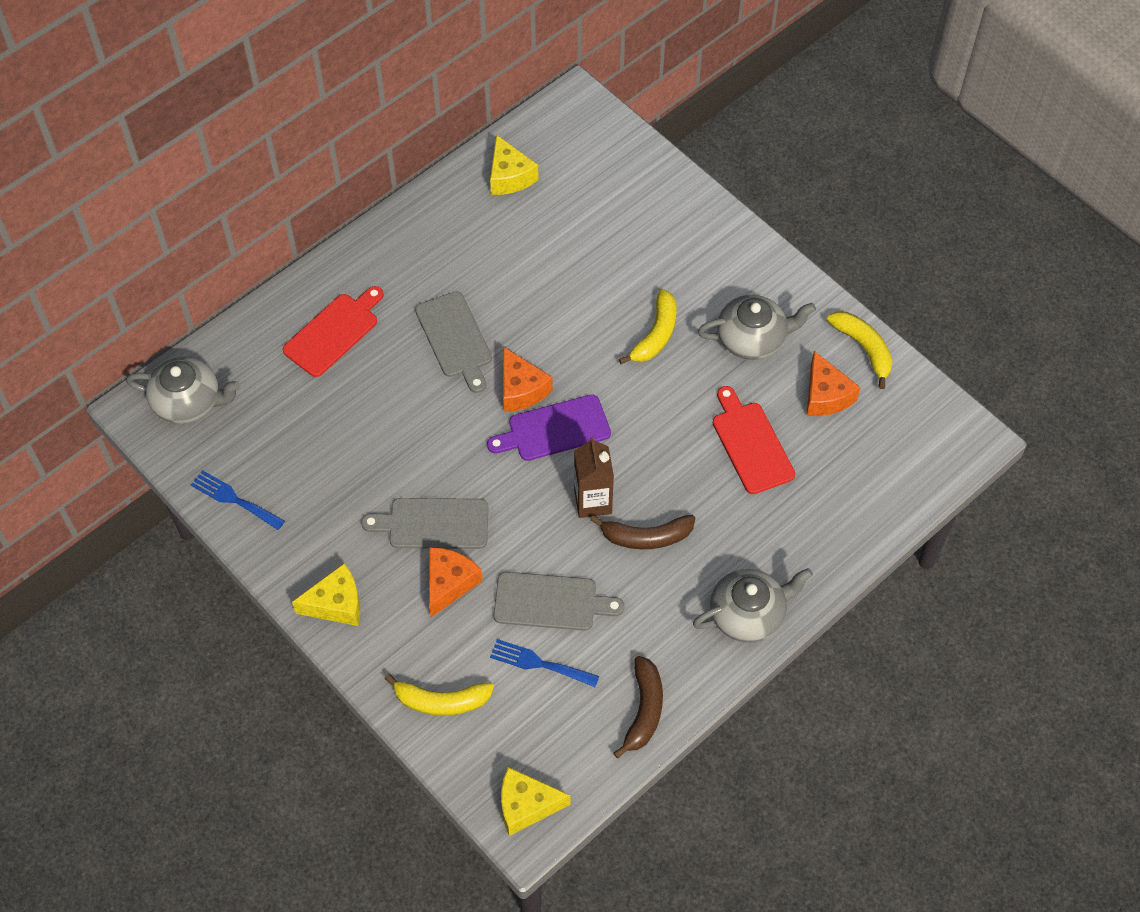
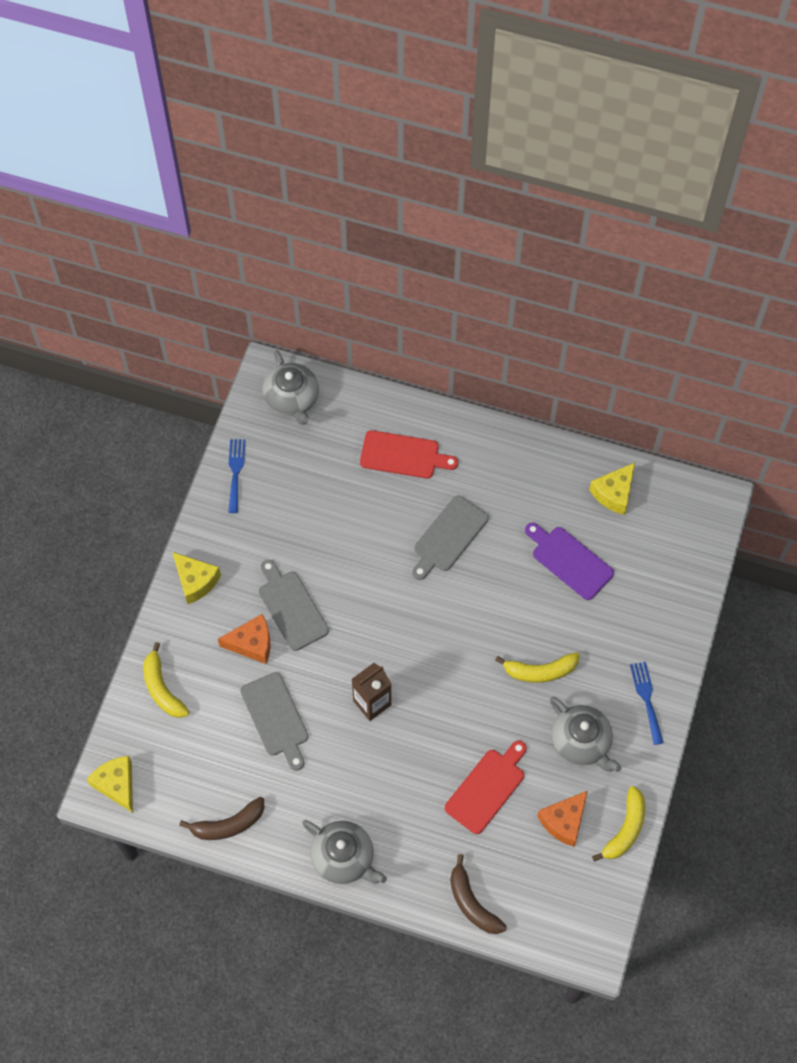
camera: 60 degrees right, 5 degrees up
purple cutting board [487,394,611,461] -> purple cutting board moved to [525,523,614,600]
blue fork [490,639,599,687] -> blue fork moved to [630,662,663,745]
orange cheese [503,347,553,412] -> none
brown banana [590,515,695,549] -> brown banana moved to [450,854,507,934]

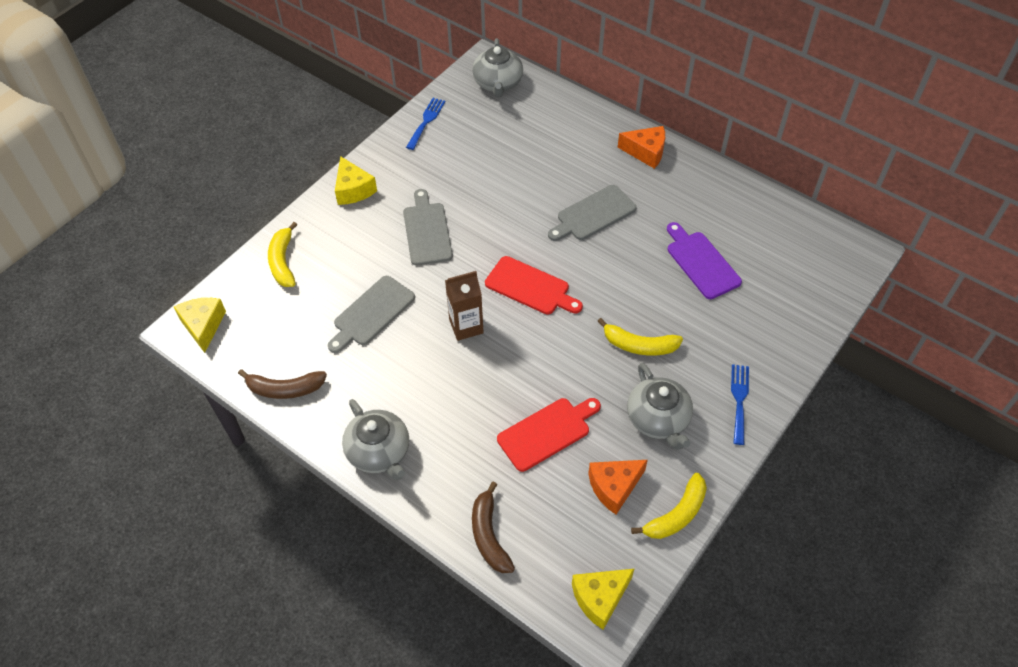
camera: 20 degrees right, 10 degrees down
orange cheese [218,614,271,664] -> orange cheese moved to [618,126,665,169]
grey cutting board [240,672,308,771] -> grey cutting board turned 45 degrees clockwise [328,276,415,353]
red cutting board [360,430,458,478] -> red cutting board moved to [485,256,583,315]
yellow cheese [589,463,635,515] -> yellow cheese moved to [572,569,634,630]

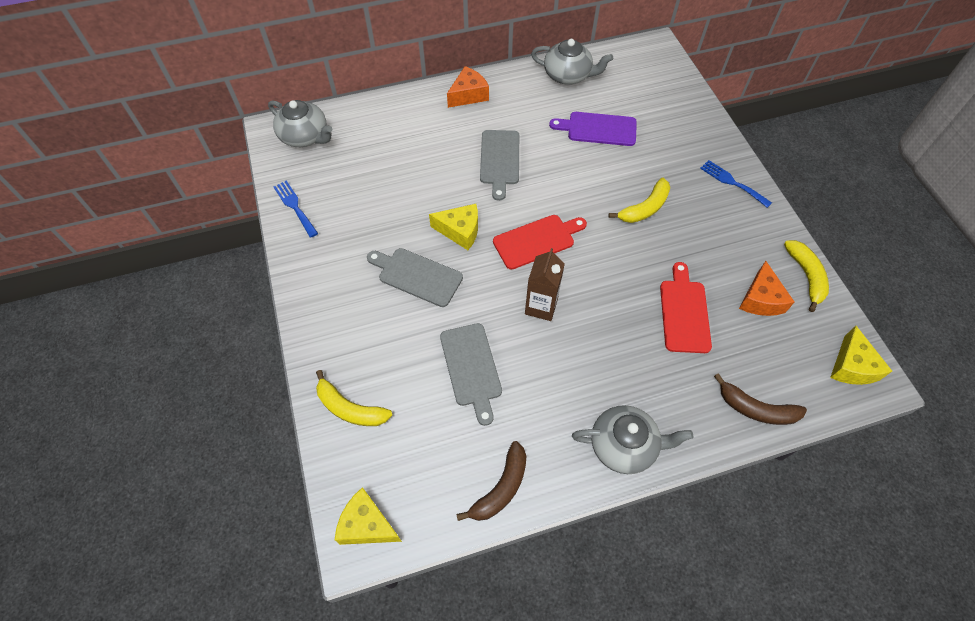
camera: 55 degrees left, 5 degrees up
yellow cheese [335,156,377,205] -> yellow cheese moved to [429,204,478,250]
grey teapot [627,363,693,450] -> grey teapot moved to [531,39,613,85]

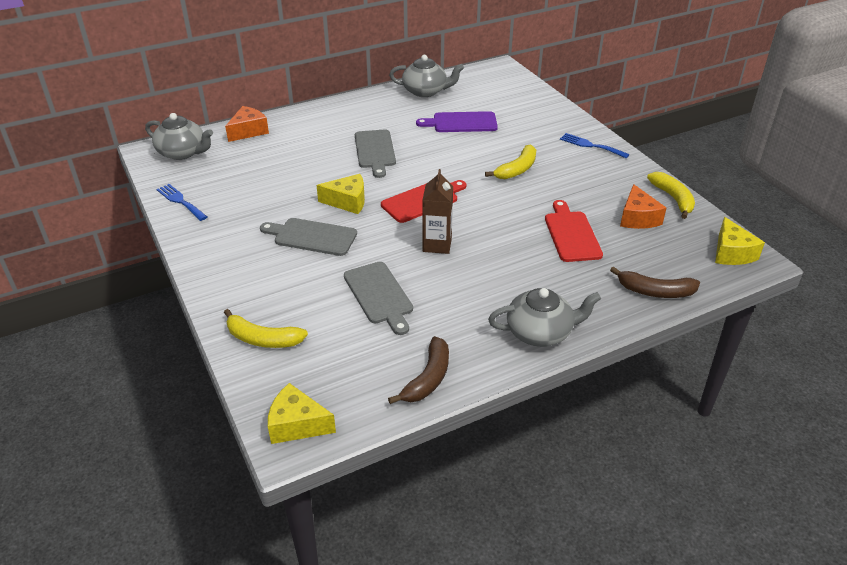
camera: 10 degrees left, 20 degrees down
orange cheese [447,66,489,108] -> orange cheese moved to [225,106,269,142]

